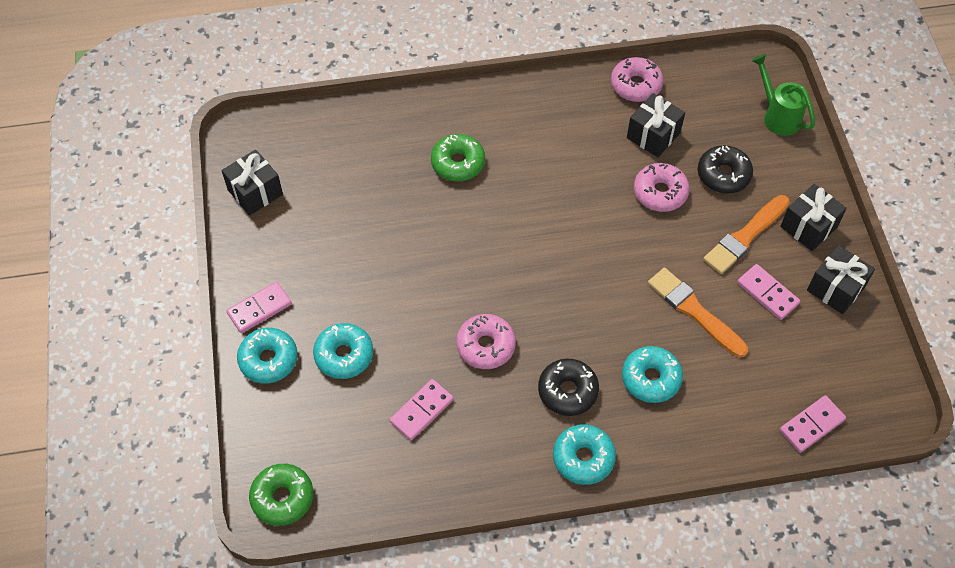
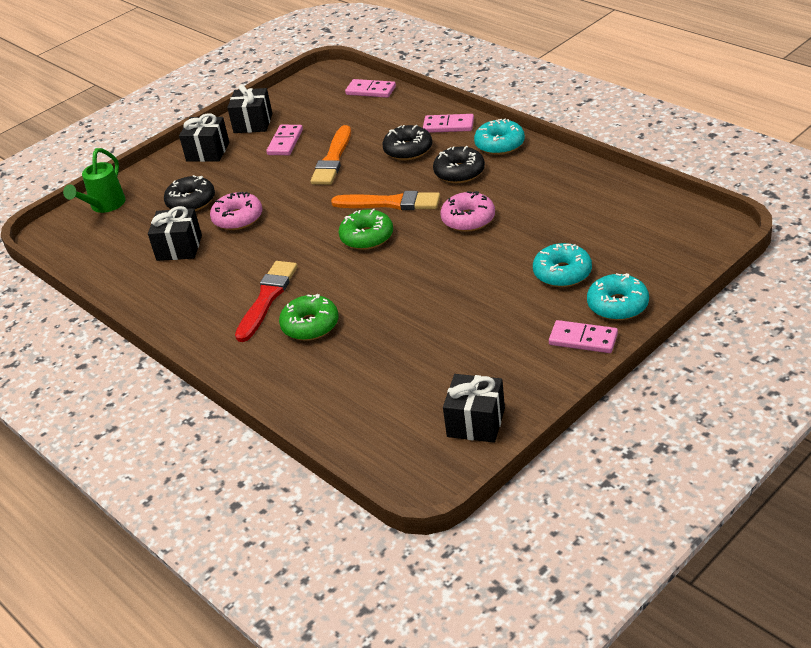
camera: 120 degrees left, 20 degrees down
green donut [249,464,314,526] -> green donut moved to [339,209,393,250]
pink domino [390,379,453,440] -> pink domino moved to [423,114,474,133]
pink donut [611,57,664,102] -> none
turquoise donut [622,346,683,403] -> black donut [382,124,432,160]
orange brush [703,195,790,274] -> orange brush moved to [331,191,440,210]
none -> red brush [235,261,297,342]

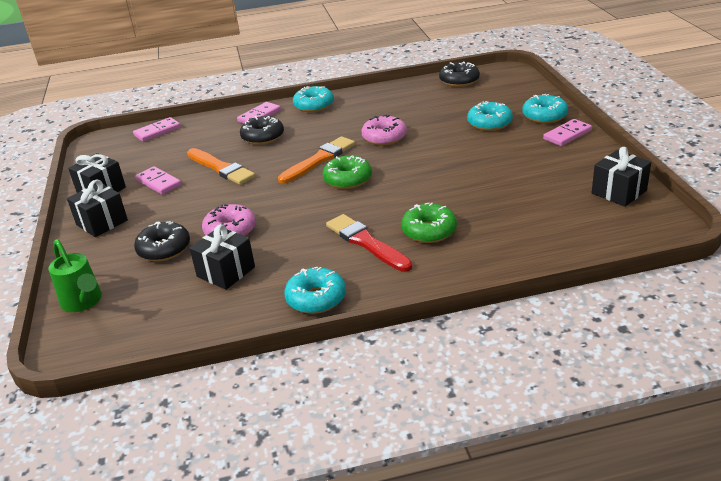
camera: 60 degrees left, 5 degrees down
black donut [433,146,485,183] -> black donut moved to [439,62,480,87]
none -> turquoise donut [284,267,346,314]

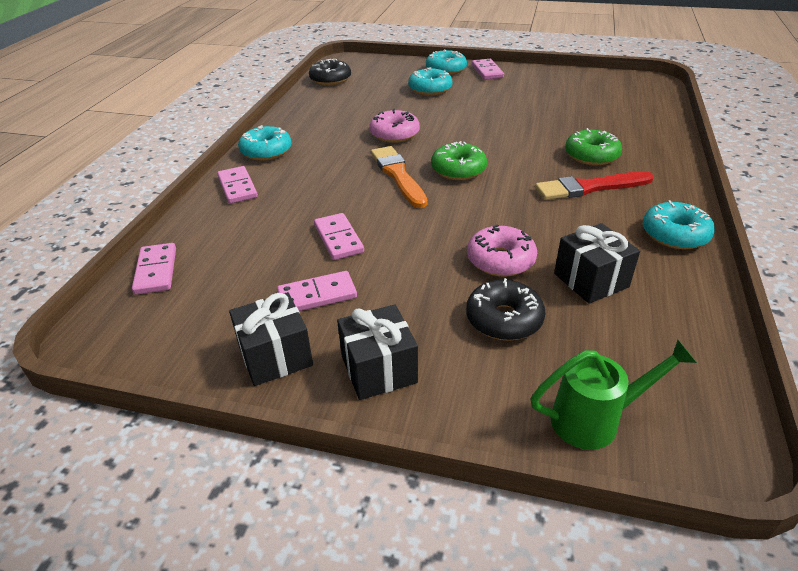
camera: 65 degrees left, 5 degrees up
orange brush [187,148,255,185] -> pink domino [314,213,364,260]
black donut [240,116,284,145] -> none
black gift [592,147,651,207] -> none

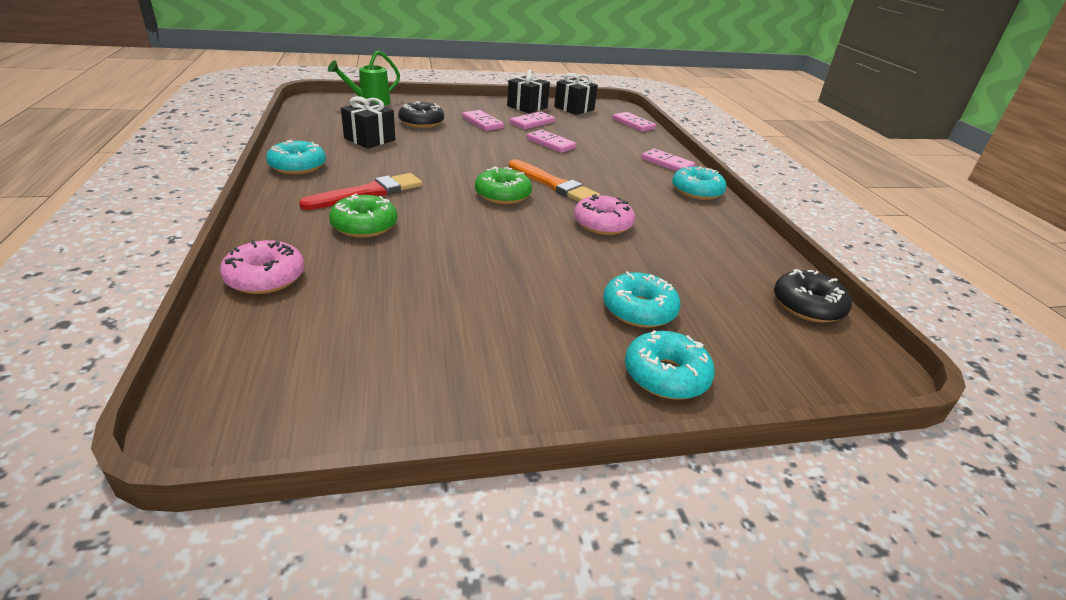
camera: 150 degrees right, 5 degrees down
black gift [337,304,418,400] -> black gift moved to [554,73,598,115]
pink donut [467,224,537,277] -> pink donut moved to [220,240,305,294]
pink domino [472,59,504,80] -> pink domino moved to [462,110,504,131]

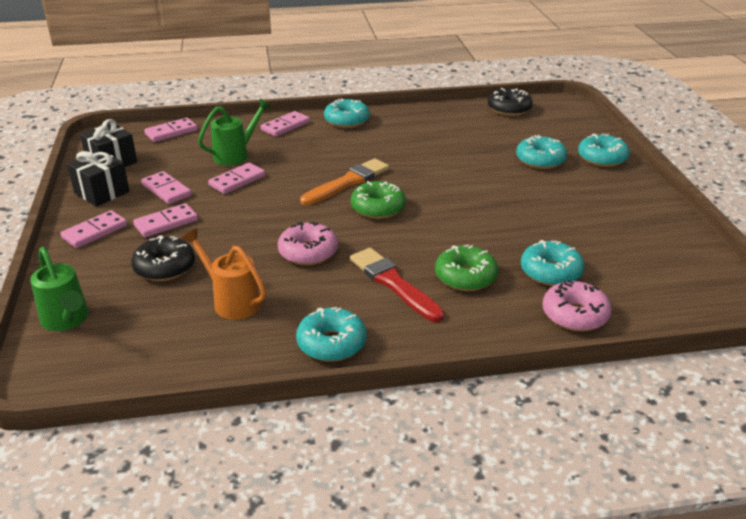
camera: 85 degrees left, 0 degrees up
black gift [341,96,395,149] -> orange watering can [182,228,267,320]
pink donut [574,194,635,235] -> pink donut moved to [278,222,338,265]
none -> pink domino [60,210,127,248]
none -> green watering can [198,99,271,165]
none -> turquoise donut [521,240,585,286]

